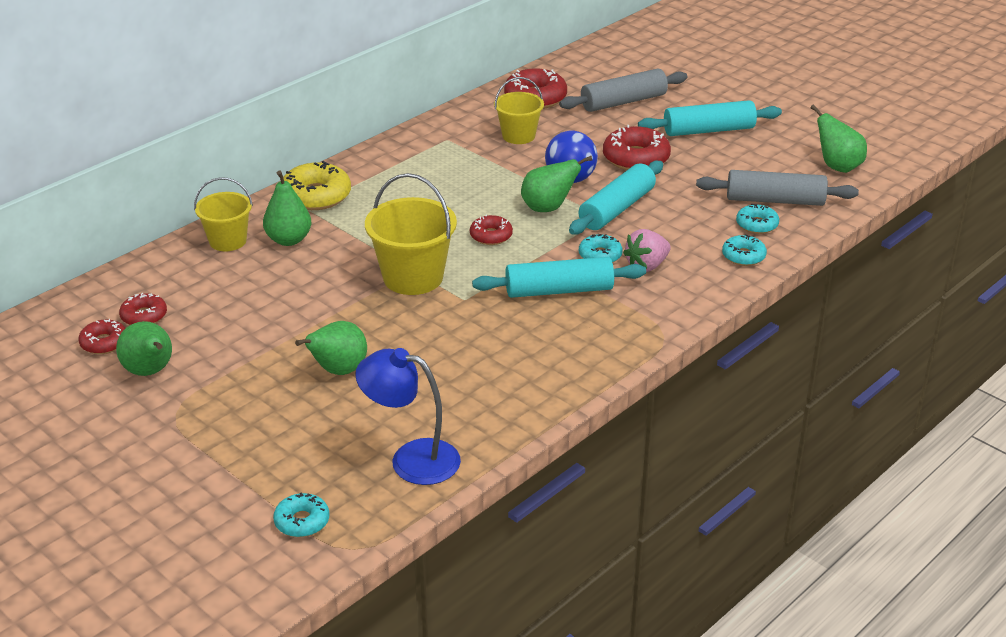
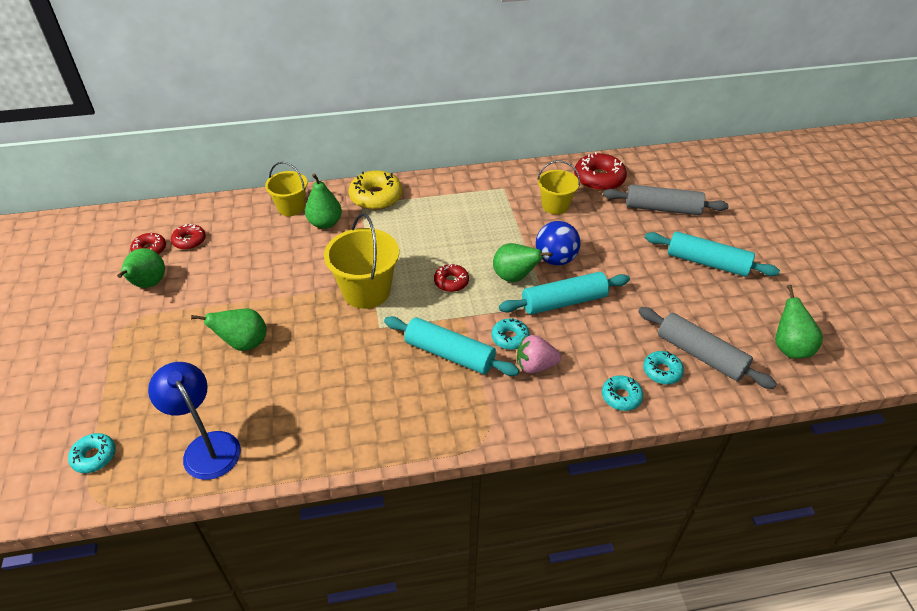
camera: 35 degrees right, 10 degrees up
red donut [603,125,671,170] -> none

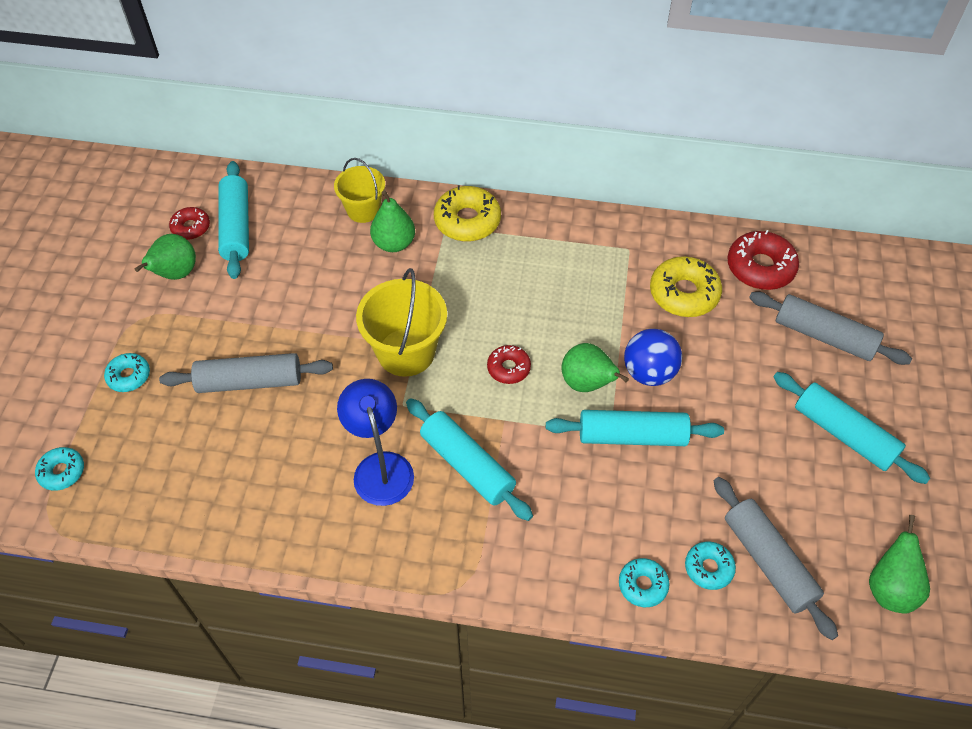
camera: 20 degrees right, 10 degrees up
blue lamp [148,362,241,480] -> blue lamp moved to [337,379,414,506]
red donut [171,224,206,250] -> turquoise rolling pin [218,161,249,279]
green pear [191,309,267,351] -> grey rolling pin [159,353,333,393]
turquoise donut [492,318,530,350] -> turquoise donut moved to [104,353,150,392]
pink strawberry [517,335,561,373] -> none
yellow bucket [537,161,580,215] -> yellow donut [650,256,722,317]

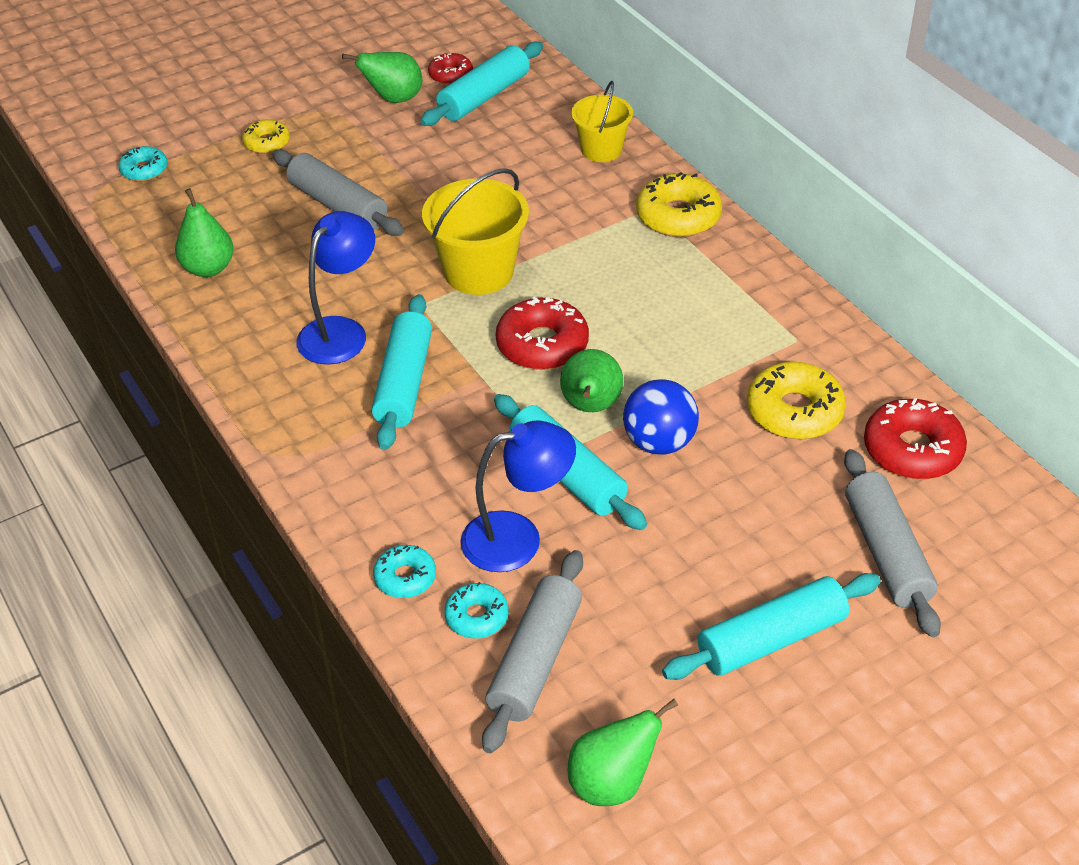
camera: 50 degrees right, 10 degrees down
turquoise donut [104,353,150,392] -> yellow donut [242,119,290,154]
green pear [370,190,415,252] -> green pear moved to [175,188,234,277]
red donut [487,345,531,384] -> red donut [496,297,589,370], size x1.70
turquoise rolling pin [774,372,930,484] -> turquoise rolling pin turned 60 degrees clockwise [662,573,881,680]
none -> blue lamp [461,421,576,572]

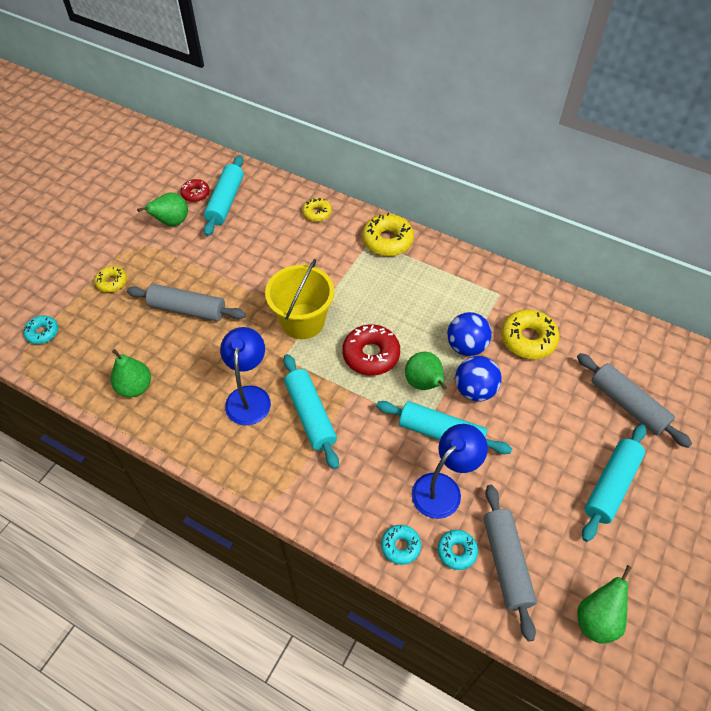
camera: 30 degrees left, 10 degrees up
yellow bucket [571,81,633,162] -> yellow donut [302,198,332,222]
red donut [864,398,967,479] -> none
none -> blue ball [447,312,492,356]

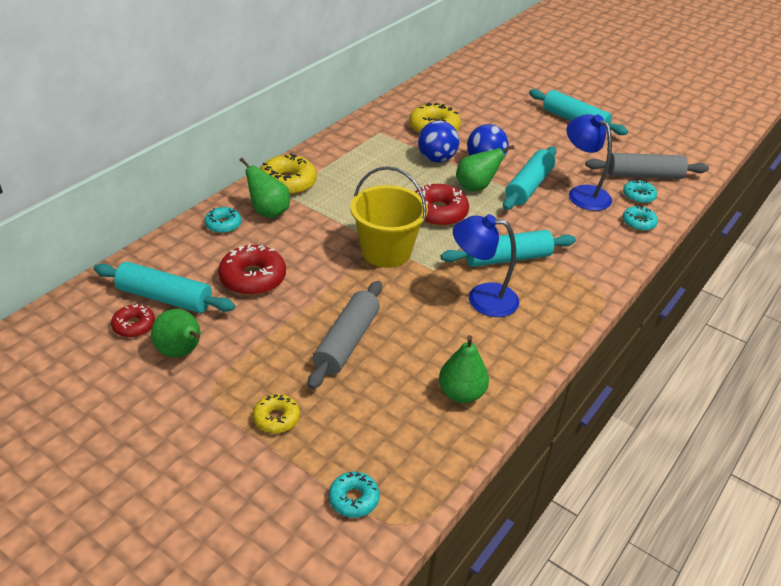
camera: 85 degrees left, 15 degrees down
yellow donut [302,198,332,222] -> turquoise donut [205,207,242,233]
grey rolling pin [577,353,692,448] -> none
green pear [577,565,632,644] -> green pear moved to [240,158,290,218]
none -> red donut [218,244,286,295]

